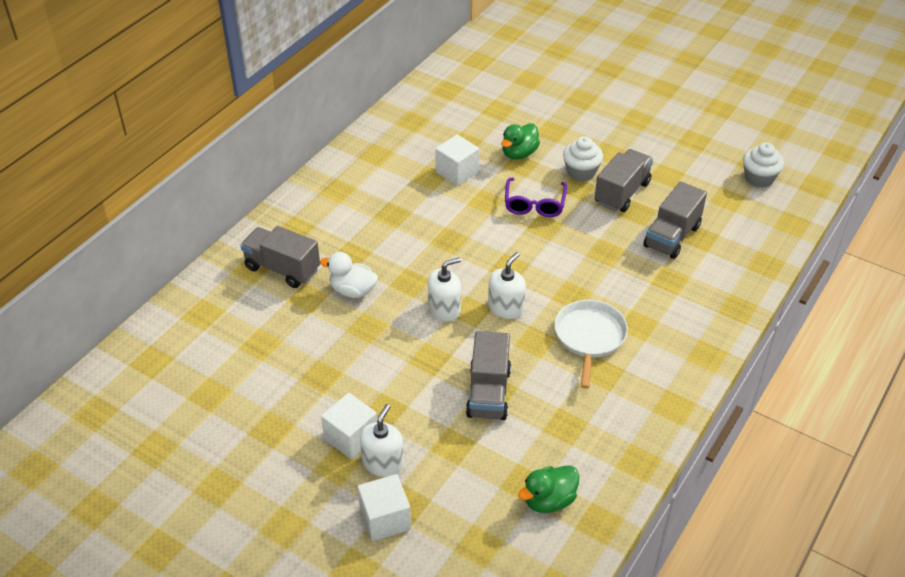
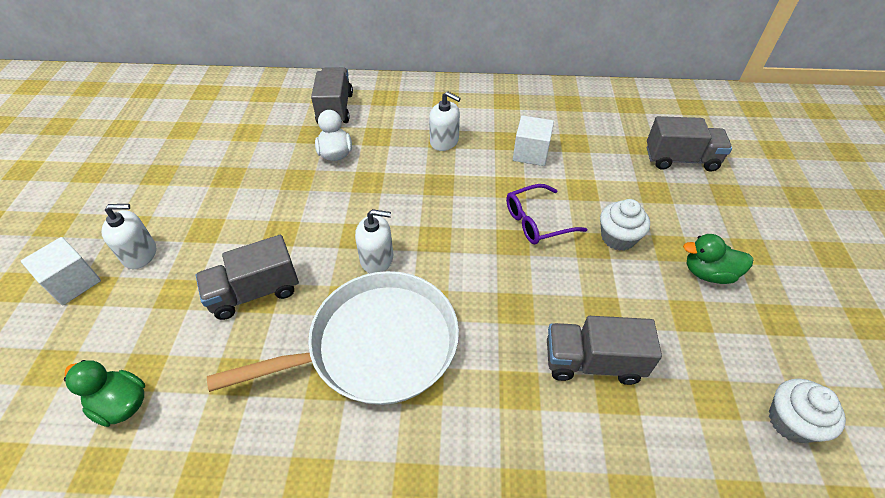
camera: 60 degrees right, 5 degrees up
white cube [321,393,377,459] -> none
white soap dispenser [428,257,461,321] -> white soap dispenser moved to [429,91,461,151]
green duck [501,123,540,160] -> green duck moved to [683,234,753,284]
white pan [555,300,628,389] -> white pan [207,271,459,405], size x1.66
grey truck [595,149,653,212] -> grey truck moved to [647,116,732,172]

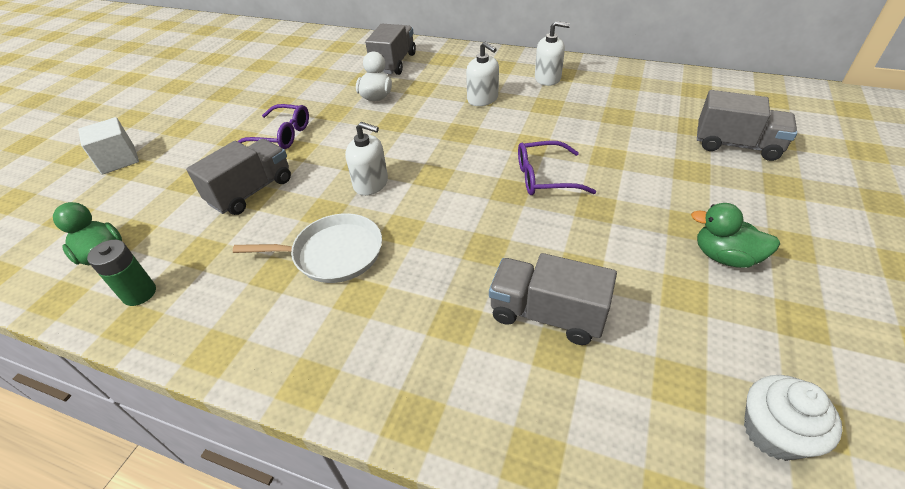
camera: 20 degrees right, 5 degrees down
white soap dispenser [102,204,156,269] -> white soap dispenser moved to [535,21,570,86]
grey truck [196,235,299,320] -> grey truck turned 135 degrees clockwise [186,139,291,215]
white pan [207,271,459,405] -> white pan [233,213,382,283], size x0.60
white cube [513,115,554,166] -> none
white cupcake [600,199,650,251] -> none
none -> green battery [87,240,156,306]
none -> purple glasses [238,104,309,149]

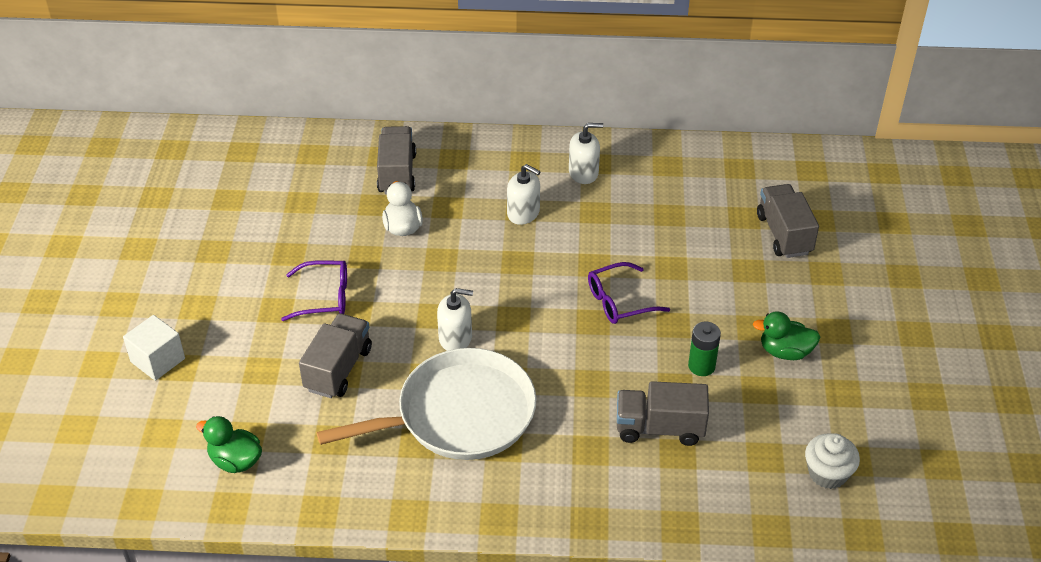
camera: 20 degrees left, 0 degrees up
green battery [87,240,156,306] -> green battery moved to [688,322,721,376]
white pan [233,213,382,283] -> white pan [317,348,536,460], size x1.66
grey truck [697,90,797,161] -> grey truck turned 105 degrees counterclockwise [757,184,819,258]

